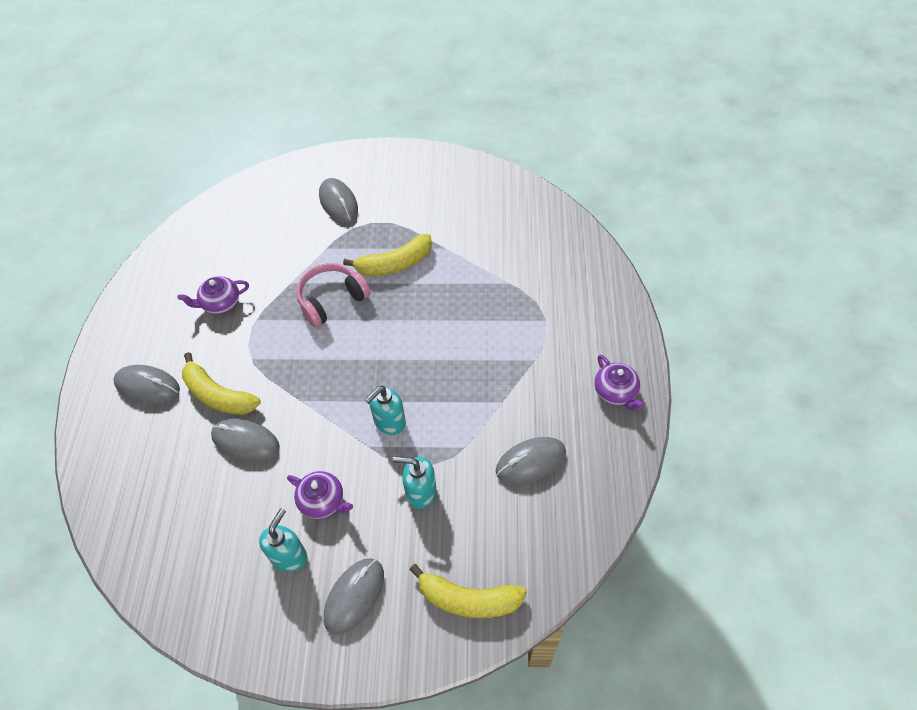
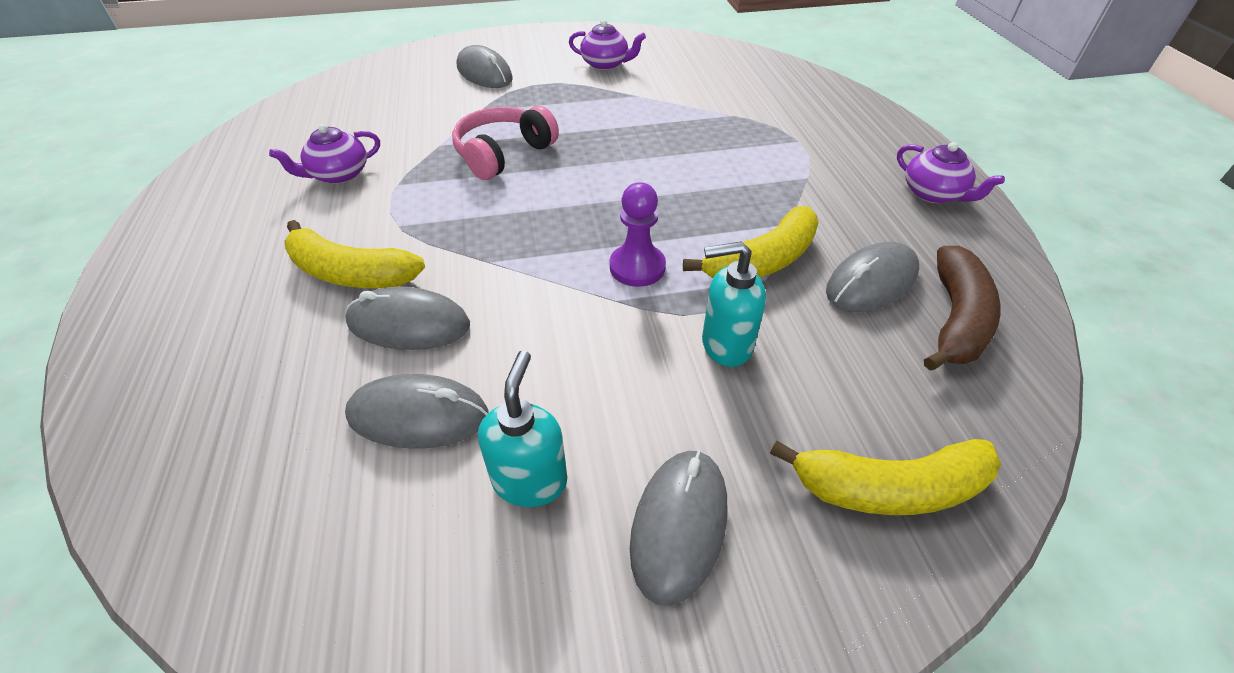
camera: 15 degrees left, 10 degrees down
grey mouse [113,365,180,404] -> grey mouse moved to [345,374,489,448]
purple teapot [287,471,353,519] -> purple teapot moved to [569,20,646,70]
yellow banana [343,234,432,276] -> yellow banana moved to [683,206,819,278]
turquoise soap dispenser [365,386,406,435] -> purple pawn [610,182,666,287]
none -> brown banana [924,246,1001,371]

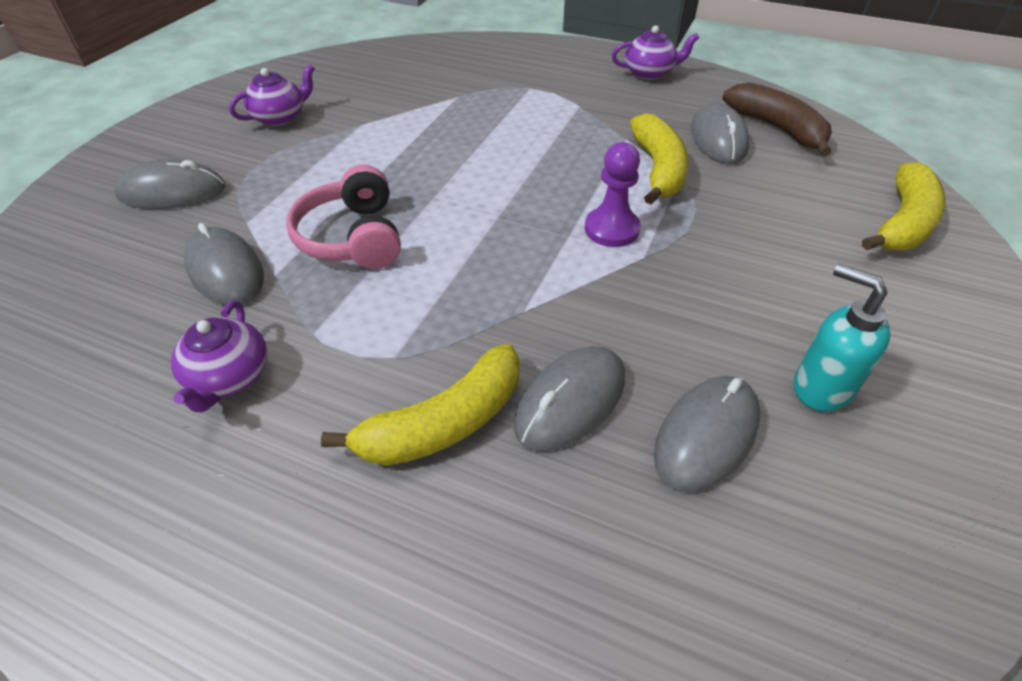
camera: 55 degrees left, 0 degrees up
grey mouse [630,450,728,606] -> grey mouse moved to [184,223,264,305]
turquoise soap dispenser [702,241,766,367] -> none

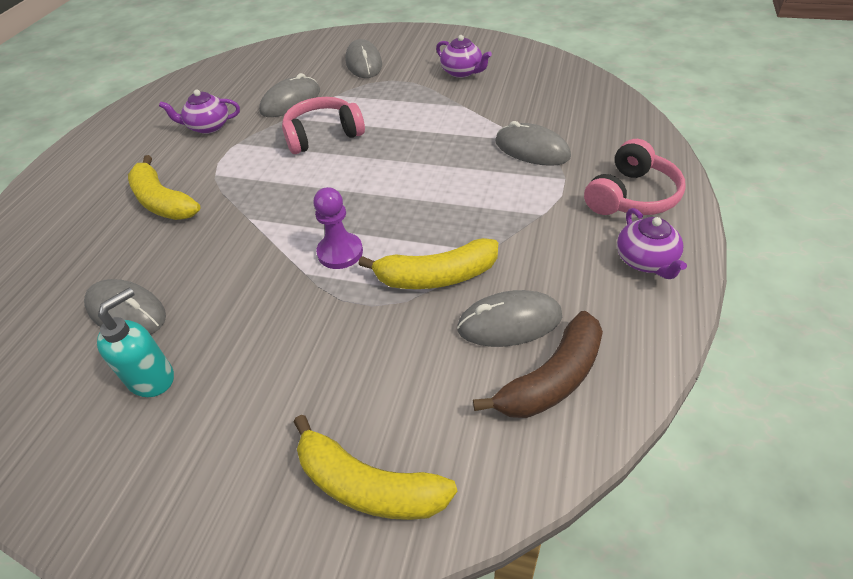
camera: 85 degrees right, 0 degrees up
grey mouse [514,346,625,451] -> grey mouse moved to [495,121,571,166]
none -> pink headphones [584,139,686,215]

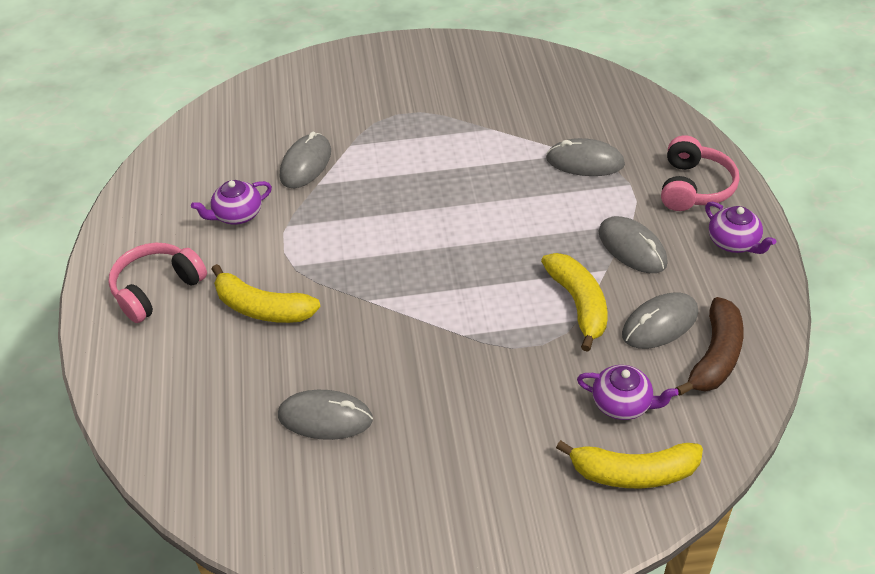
camera: 25 degrees left, 0 degrees up
turquoise soap dispenser [97,288,174,397] -> none
pink headphones [282,97,365,154] -> pink headphones moved to [108,243,207,323]
purple pawn [313,187,363,269] -> none
grey mouse [345,39,382,78] -> grey mouse moved to [598,216,668,273]
yellow banana [358,238,498,289] -> yellow banana turned 75 degrees counterclockwise [541,253,608,352]
purple teapot [436,35,492,78] -> purple teapot moved to [577,365,679,420]

